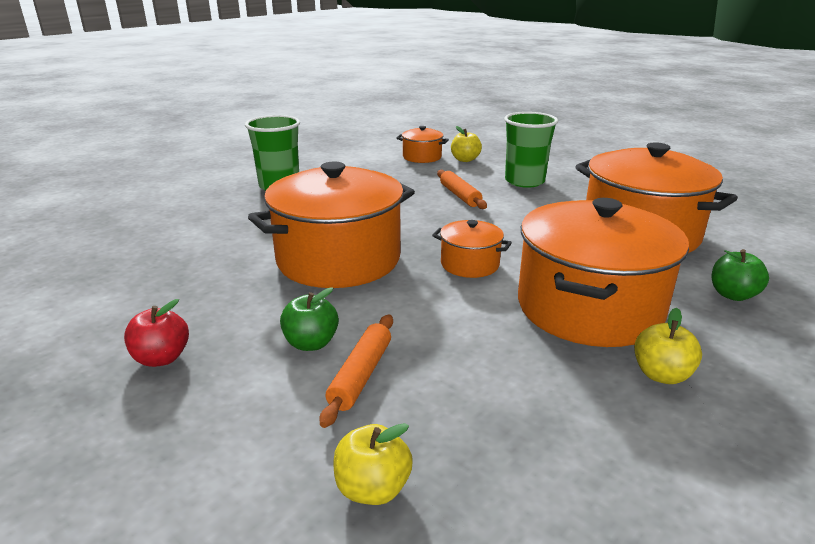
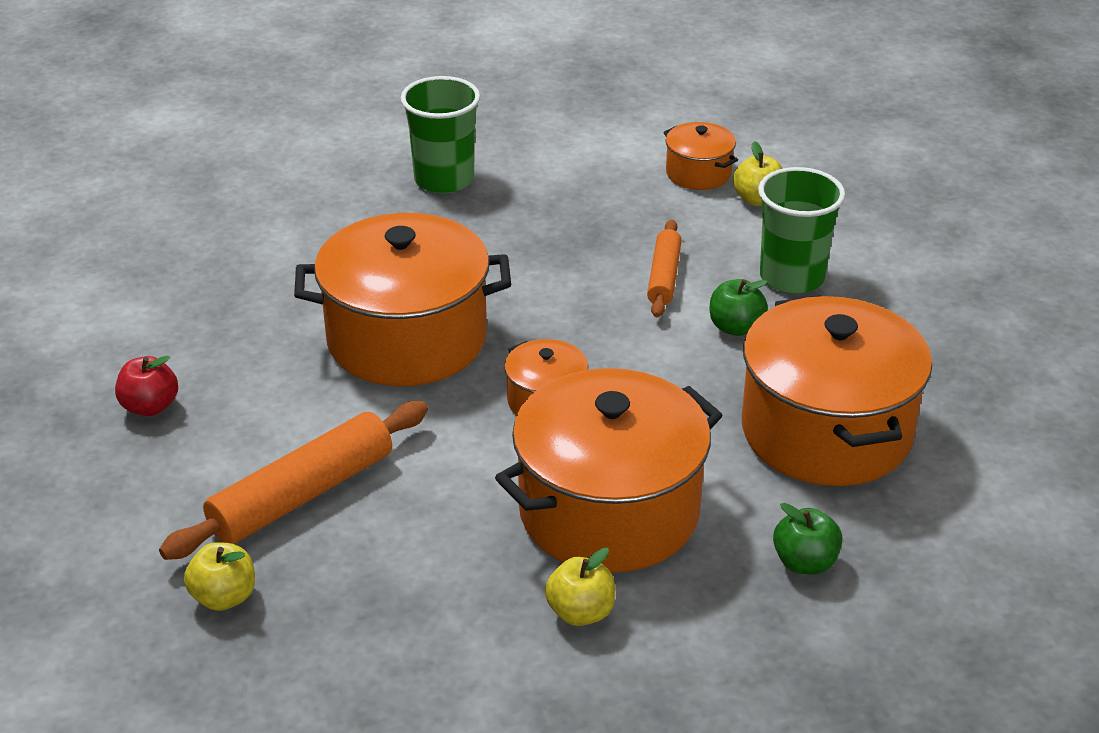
camera: 30 degrees right, 10 degrees up
green apple [280,287,339,351] -> green apple moved to [710,279,768,336]
orange rolling pin [319,314,393,428] -> orange rolling pin [159,401,428,560], size x1.69

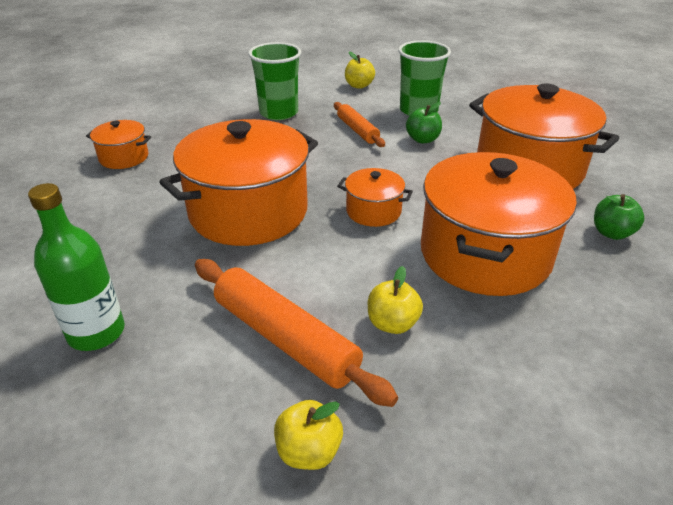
camera: 35 degrees left, 0 degrees up
red apple [115,356,178,416] -> green bottle [28,183,125,351]
orange rolling pin [159,401,428,560] -> orange rolling pin turned 60 degrees counterclockwise [195,259,398,407]
green cup [401,76,480,193] -> green cup moved to [248,42,301,120]
yellow apple [545,548,615,626] -> yellow apple moved to [368,266,423,334]
orange pot [663,122,738,190] -> orange pot moved to [86,120,151,169]

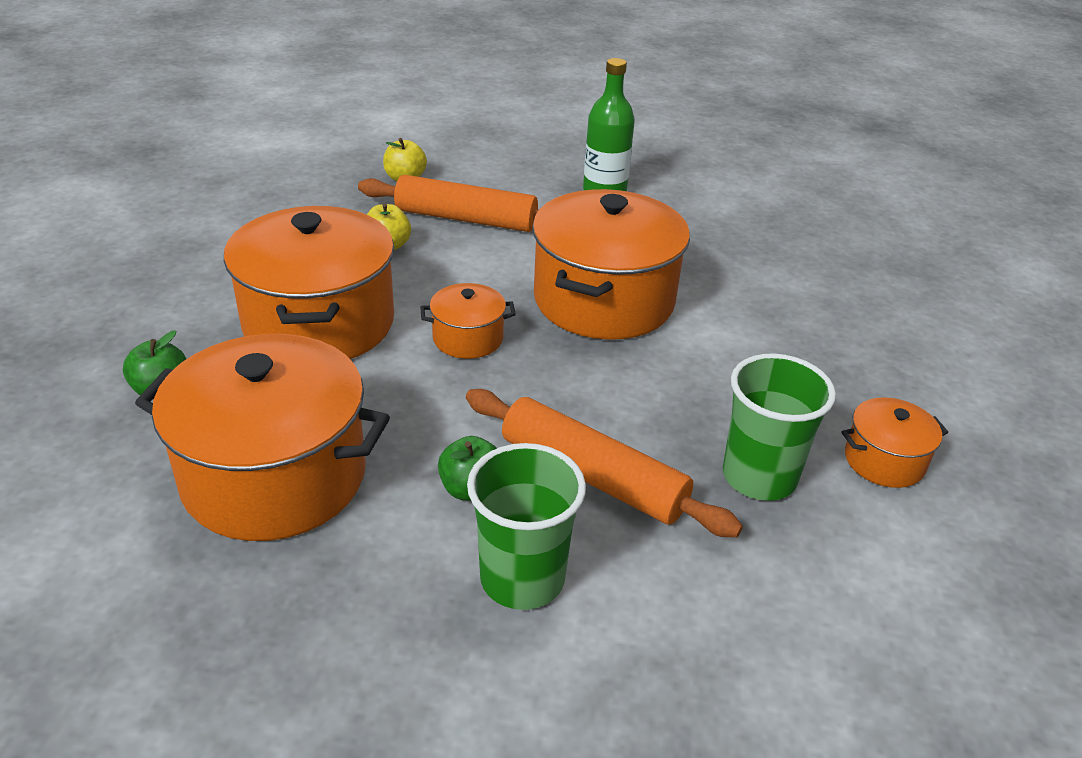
camera: 150 degrees right, 0 degrees up
orange pot [86,120,151,169] -> orange pot moved to [842,397,948,488]
orange rolling pin [334,102,385,147] -> orange rolling pin [466,389,743,537], size x1.69
yellow apple [345,52,375,89] -> none

